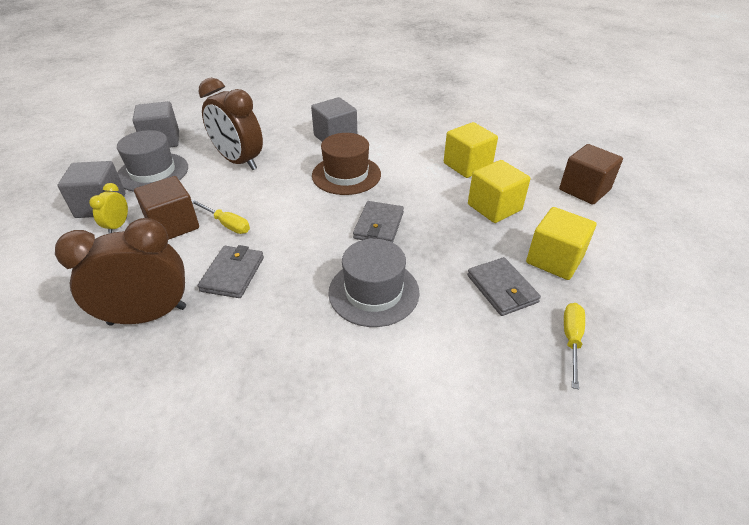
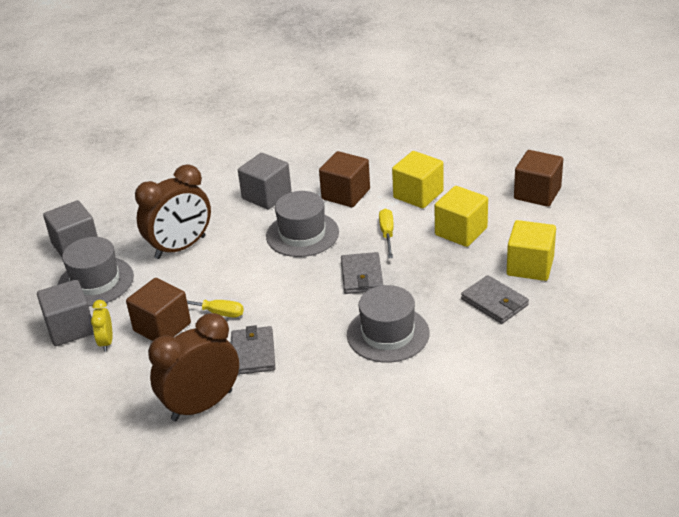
camera: 15 degrees left, 5 degrees down
brown clock [199,78,263,170] -> brown clock turned 60 degrees counterclockwise [135,164,211,259]
brown hat [312,133,381,195] -> grey hat [266,191,339,257]
yellow screwdriver [564,303,585,389] -> yellow screwdriver moved to [379,209,394,258]
none -> brown cube [319,151,370,207]

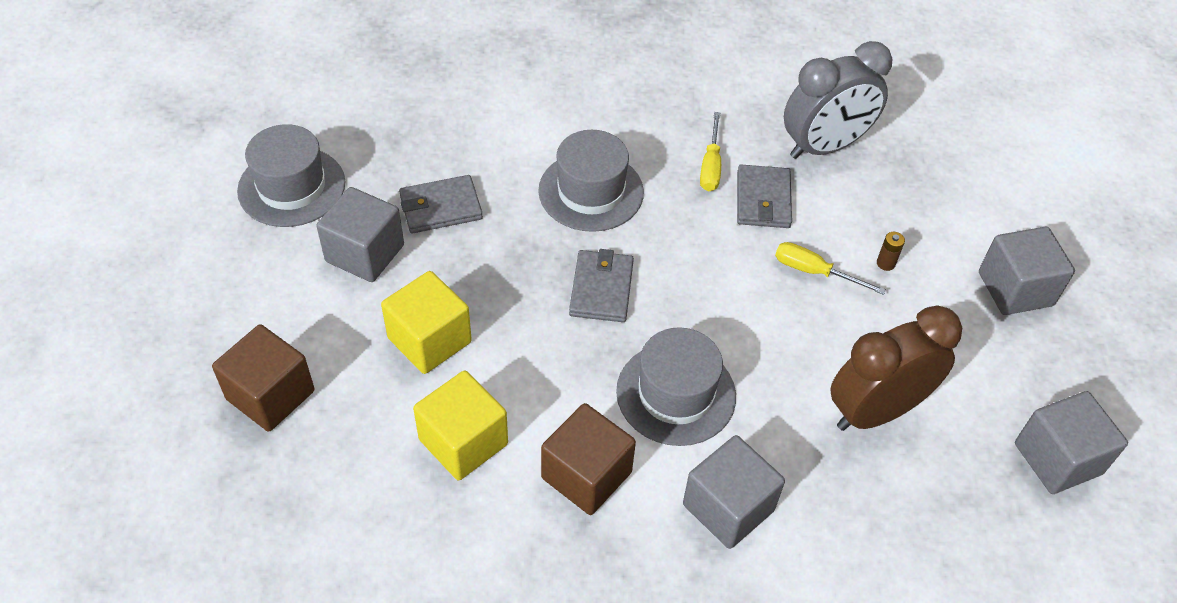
camera: 175 degrees left, 15 degrees up
grey hat [58,237,134,306] -> grey hat moved to [237,124,345,227]
yellow clock [91,300,112,352] -> none
brown cube [126,278,191,341] -> brown battery [877,232,905,271]
brown clock [148,313,239,421] -> grey clock [784,41,893,159]
yellow screwdriver [379,209,394,258] -> yellow screwdriver moved to [700,112,721,192]
grey wallet [461,275,529,324] -> grey wallet turned 75 degrees counterclockwise [399,175,483,234]
yellow cube [507,220,556,281] -> grey cube [317,187,404,282]

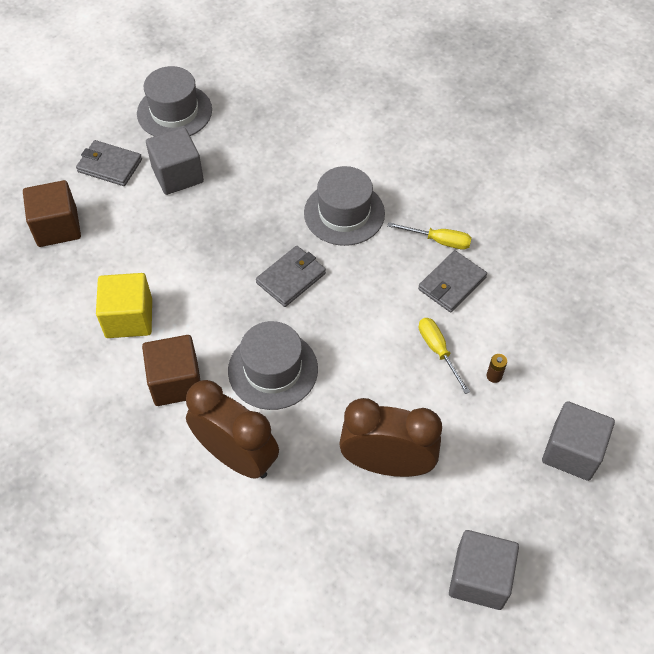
camera: 40 degrees right, 5 degrees up
yellow cube [381,271,472,374] -> none
grey wallet [399,175,483,234] -> grey wallet moved to [76,140,142,186]
grey cube [683,435,785,549] -> brown clock [186,380,279,479]
yellow screwdriver [700,112,721,192] -> yellow screwdriver turned 120 degrees counterclockwise [387,222,472,250]
grey clock [784,41,893,159] -> none

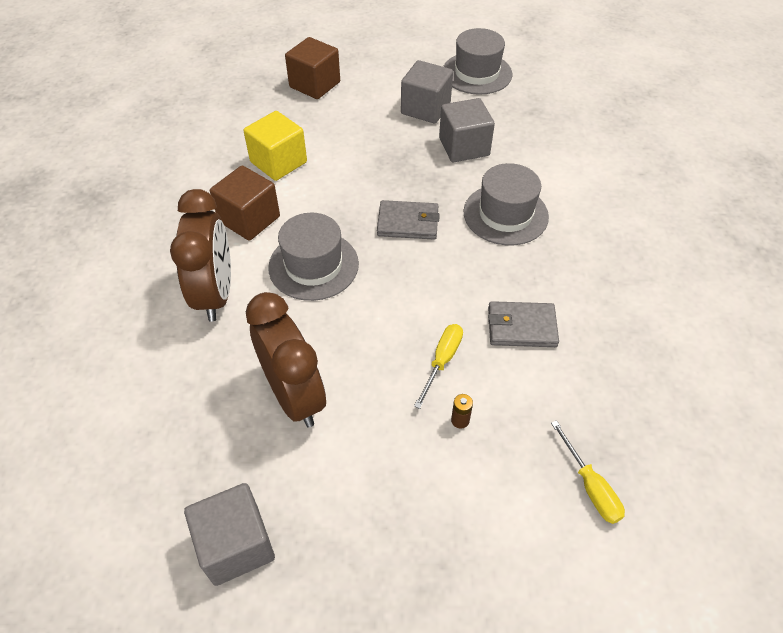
camera: 50 degrees right, 5 degrees down
grey wallet [76,140,142,186] -> none
yellow screwdriver [387,222,472,250] -> yellow screwdriver moved to [551,420,625,524]
grey cube [542,401,615,481] -> grey cube moved to [439,98,495,162]

